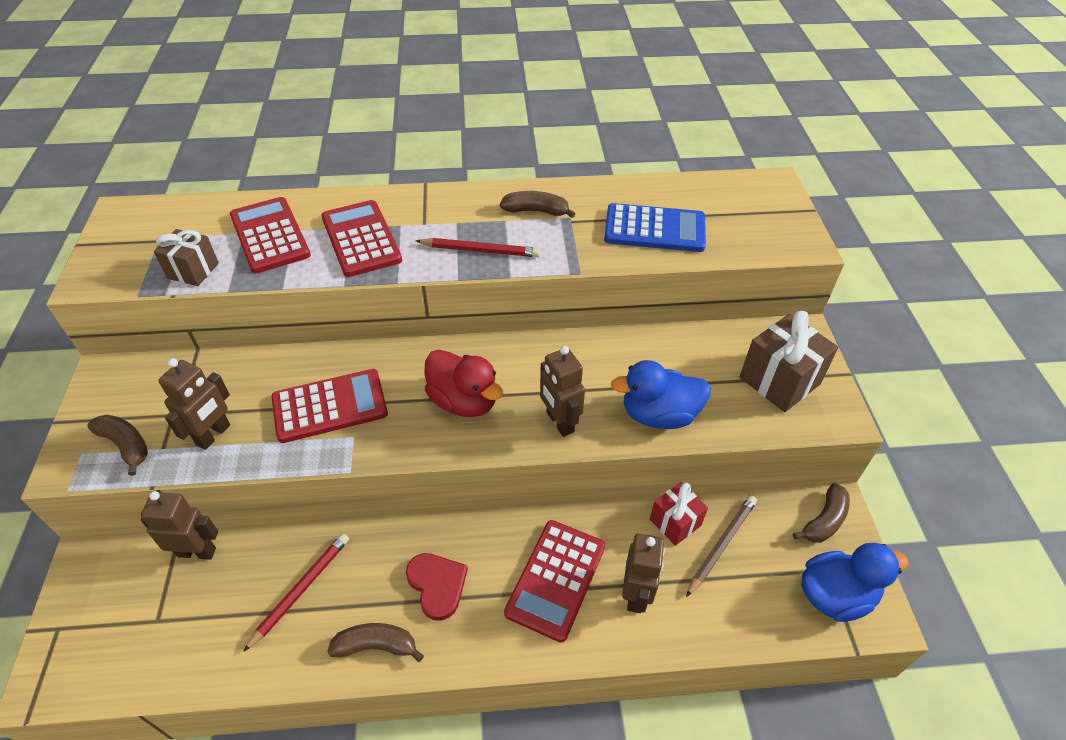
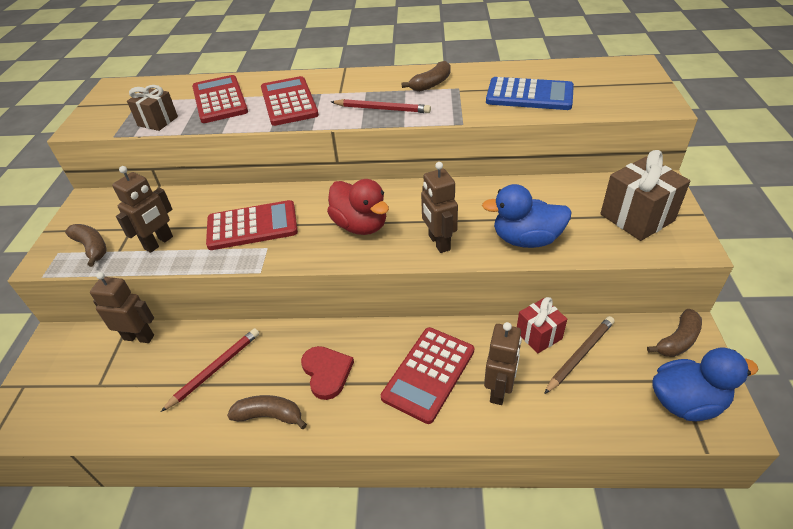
camera: 10 degrees right, 5 degrees down
brown banana [500,191,575,218] -> brown banana turned 120 degrees clockwise [401,61,451,92]

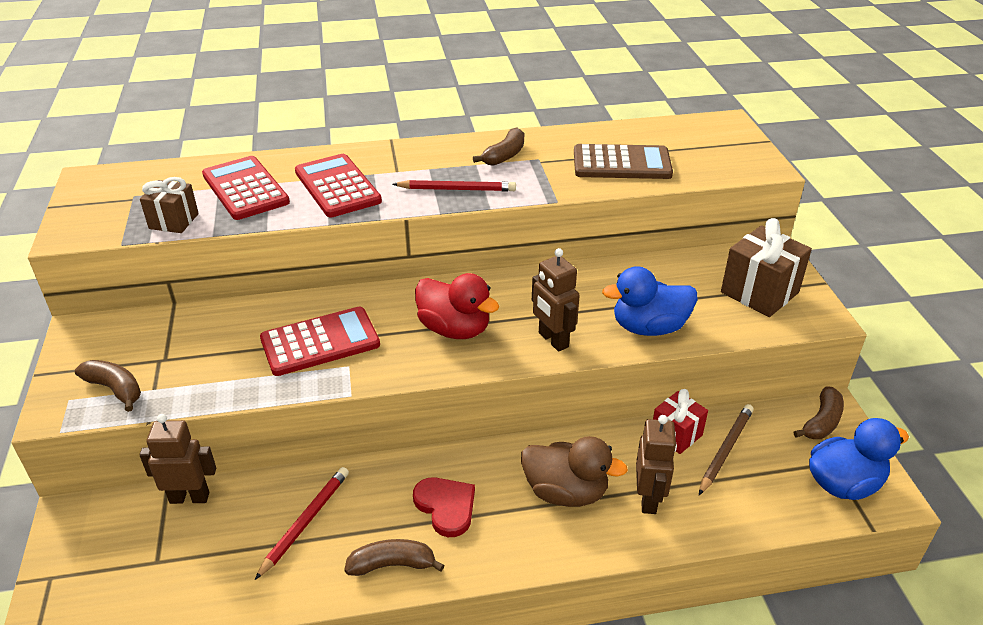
camera: 15 degrees left, 5 degrees down
brown robot [112,166,173,253] -> none
red calculator [381,327,474,424] -> brown duck [521,436,628,507]
blue calculator [486,77,574,110] -> brown calculator [574,144,673,179]

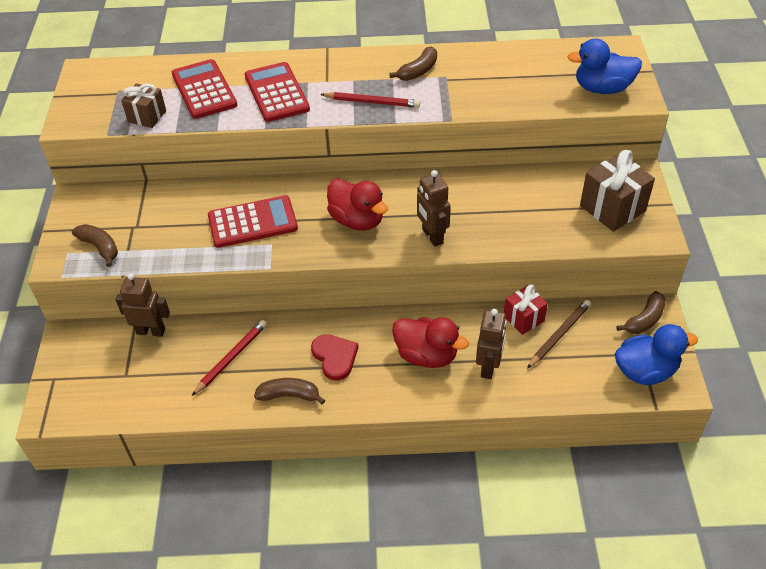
camera: 10 degrees right, 10 degrees up
brown duck [521,436,628,507] -> red duck [392,317,469,368]
brown calculator [574,144,673,179] -> none
blue duck [602,266,698,336] -> blue duck moved to [567,38,642,94]

